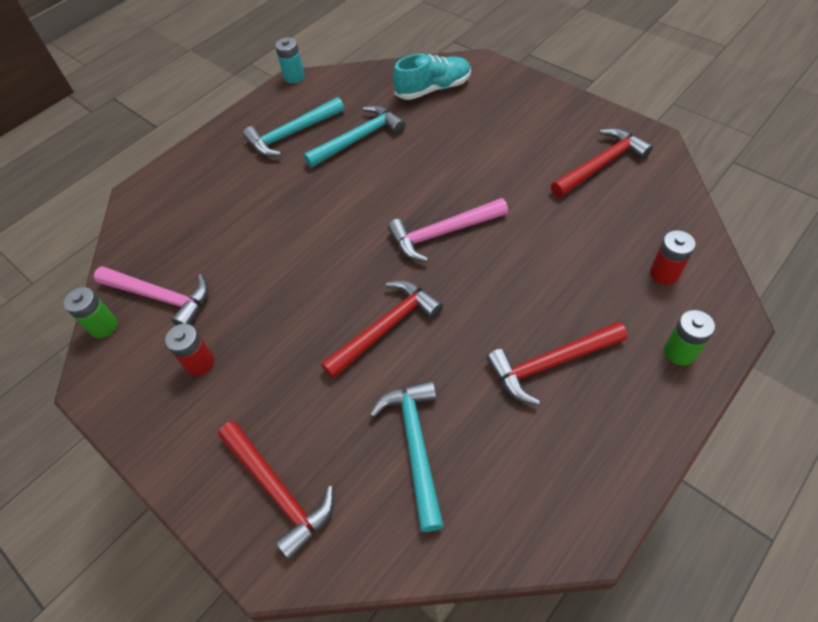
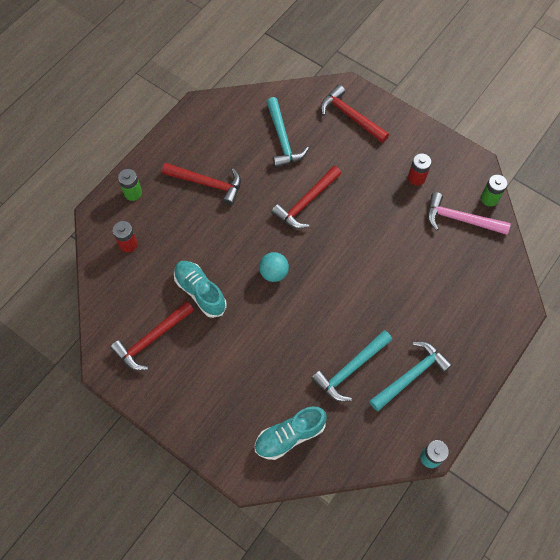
camera: 170 degrees right, 10 degrees up
pink hammer [388,198,508,262] -> turquoise ball [259,252,289,282]
red hammer [487,321,628,405] -> red hammer turned 45 degrees clockwise [162,163,241,206]
none -> turquoise shoe [174,261,227,318]

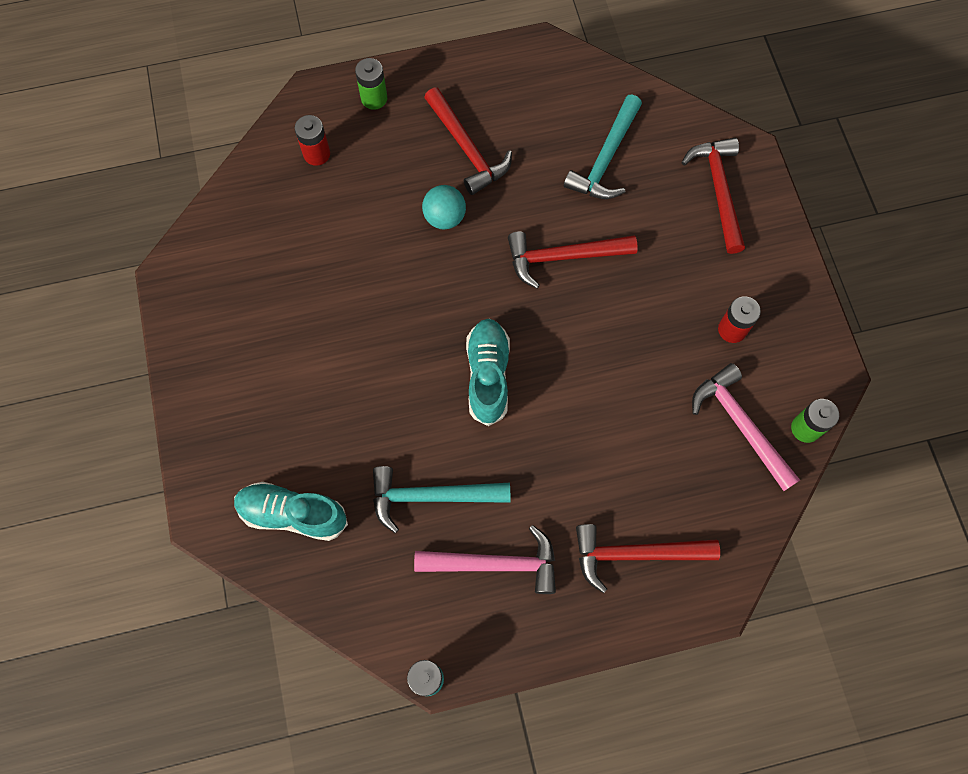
camera: 40 degrees right, 5 degrees up
red hammer [110,301,194,371] -> red hammer moved to [576,524,720,593]
turquoise shoe [174,261,227,318] -> turquoise shoe moved to [466,319,510,426]
turquoise ball [259,252,289,282] -> turquoise ball moved to [422,185,466,229]
turquoise hammer [369,341,453,411] -> pink hammer [414,525,556,594]

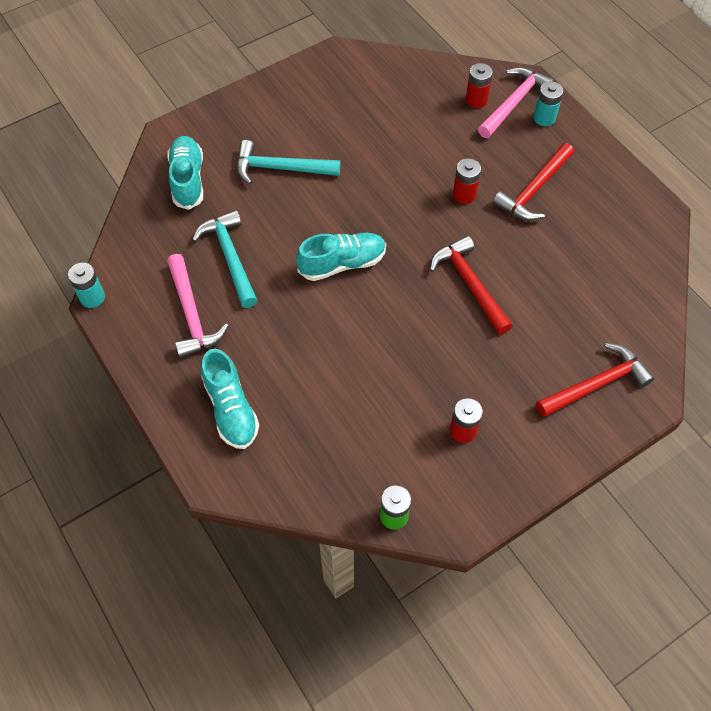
camera: 70 degrees right, 10 degrees down
green battery [355,58,387,110] -> turquoise battery [534,81,563,126]
turquoise ball [422,185,466,229] -> red battery [453,158,481,204]
turquoise hammer [564,95,642,199] -> turquoise hammer moved to [237,140,340,184]
red hammer [576,524,720,593] -> turquoise shoe [201,349,259,449]
pink hammer [692,363,800,491] -> pink hammer moved to [478,67,555,138]

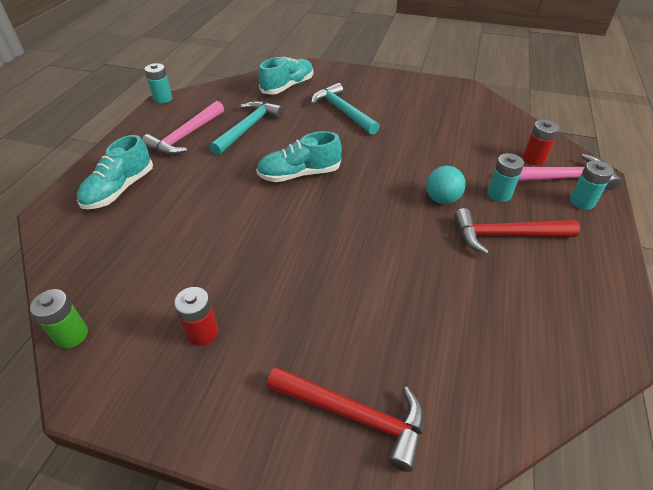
camera: 50 degrees right, 15 degrees down
turquoise shoe [296,233,386,281] -> turquoise shoe turned 135 degrees clockwise [256,131,342,182]
red hammer [430,236,513,335] -> none
red battery [453,158,481,204] -> turquoise ball [426,166,466,204]
none -> turquoise battery [487,153,524,202]

